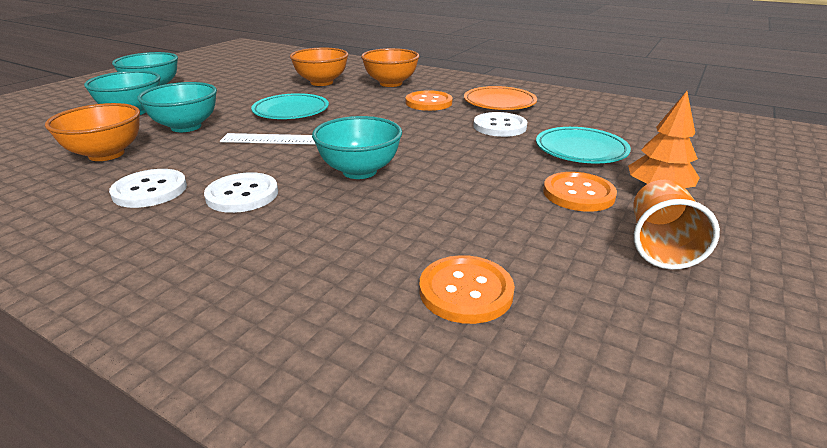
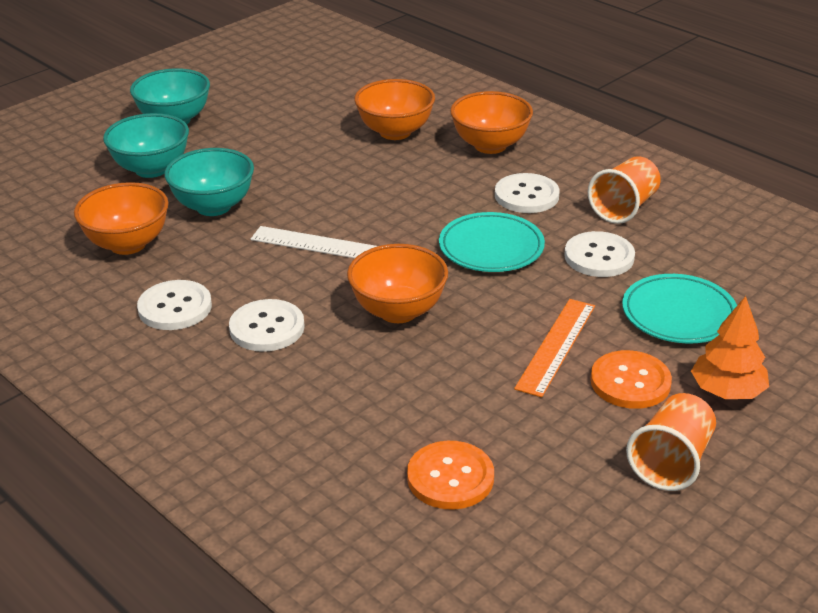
camera: 15 degrees right, 5 degrees up
turquoise plate [251,93,329,119] -> turquoise plate moved to [439,212,545,272]
turquoise bowl [312,116,402,179] -> orange bowl [347,244,448,323]
orange button [406,90,453,111] -> white button [495,173,560,213]
orange plate [464,86,537,110] -> orange cup [588,156,661,224]
none -> orange ruler [514,299,595,397]

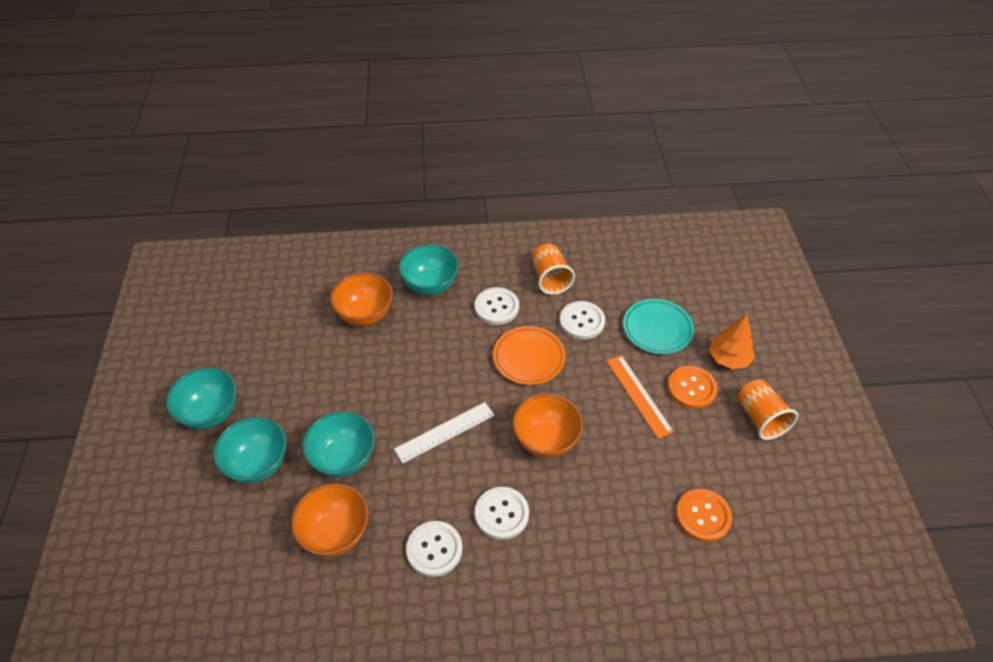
camera: 50 degrees left, 15 degrees up
turquoise plate [439,212,545,272] -> orange plate [493,326,566,385]
orange bowl [450,91,533,154] -> turquoise bowl [399,244,459,295]

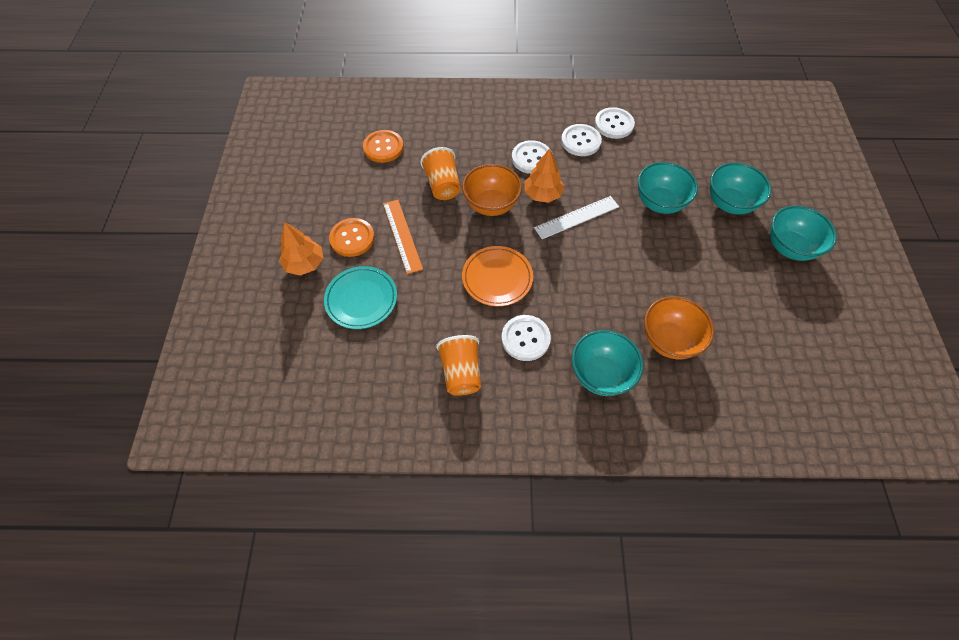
camera: 175 degrees left, 10 degrees up
orange bowl [291,483,369,557] -> none
white button [560,301,605,340] -> white button moved to [595,107,635,139]
orange cup [738,380,798,440] -> orange cup moved to [420,147,461,200]
none -> orange tree [524,148,564,203]

